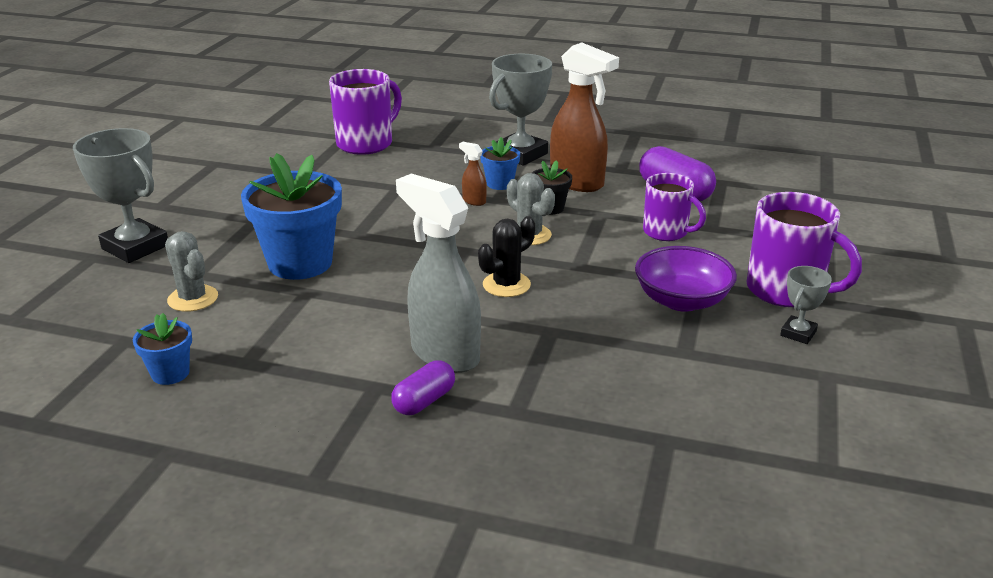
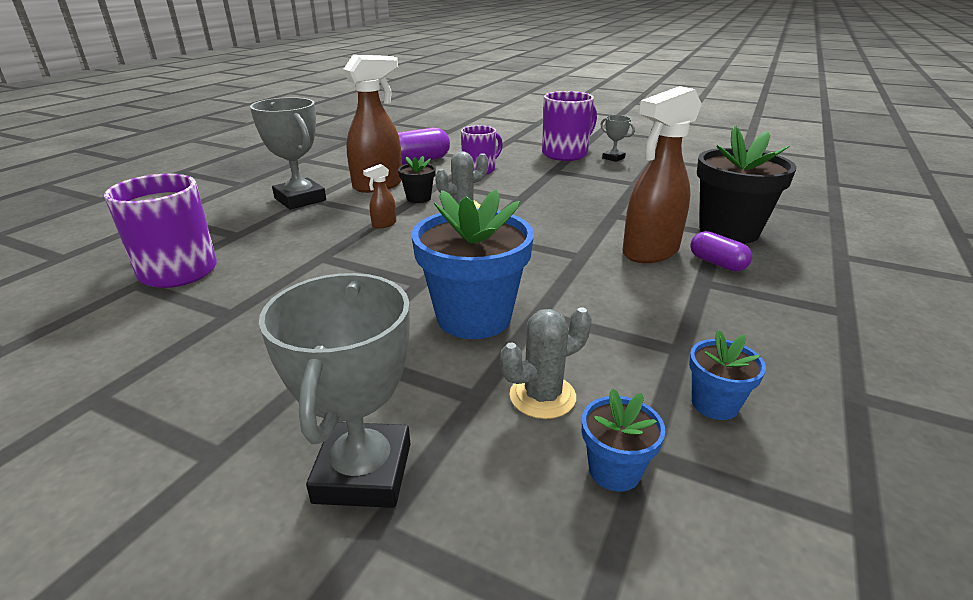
camera: 80 degrees left, 0 degrees up
grey trophy [73,128,168,263] -> grey trophy turned 45 degrees counterclockwise [259,273,410,508]
grey spray bottle [396,173,481,373] -> brown spray bottle [622,86,702,263]
black cactus [478,216,535,297] -> none
blue flower pot [480,137,520,190] -> blue flower pot moved to [582,388,666,492]
purple bowl [635,246,737,312] -> none
none -> black flower pot [697,126,797,244]

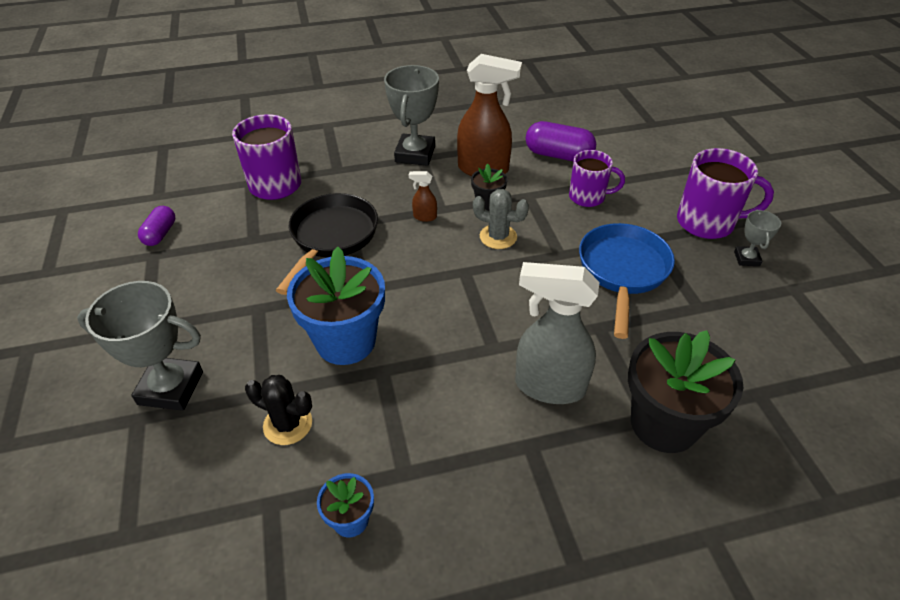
camera: 50 degrees right, 15 degrees up
grey trophy [259,273,410,508] -> grey trophy turned 45 degrees clockwise [77,281,203,411]
grey cactus [500,307,591,419] -> black cactus [245,375,312,445]
blue flower pot [582,388,666,492] -> none
brown spray bottle [622,86,702,263] -> grey spray bottle [515,262,600,404]
purple capsule [690,231,752,271] -> purple capsule moved to [138,206,175,246]
none -> black pan [275,193,378,295]
none -> blue pan [579,223,675,339]

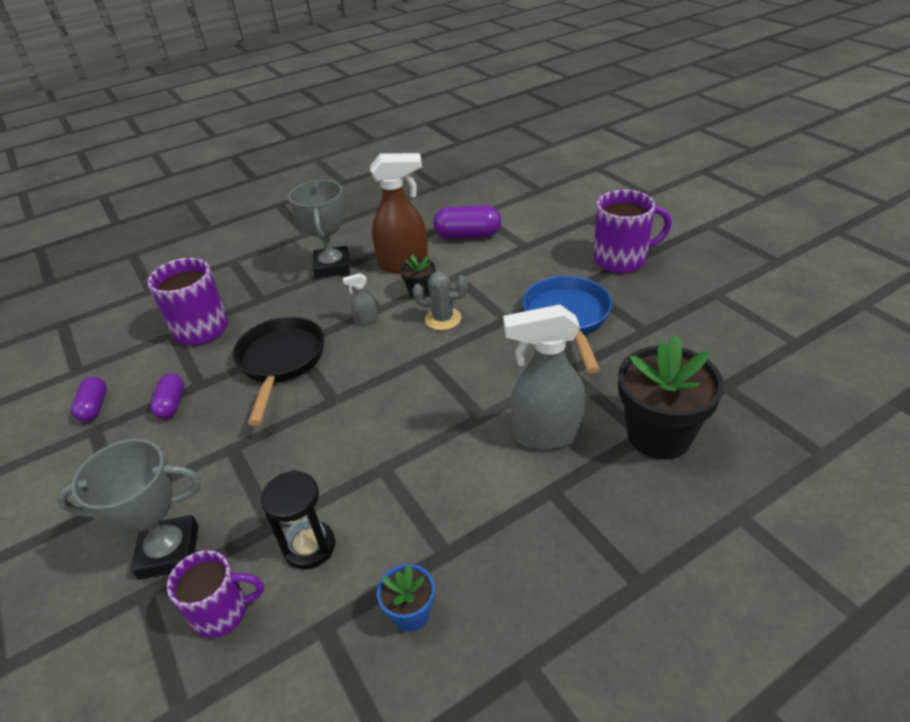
camera: 15 degrees left, 5 degrees down
black cactus [245,375,312,445] -> black hourglass [261,470,335,570]
blue flower pot [287,247,385,365] -> none
brown spray bottle [409,171,437,222] -> grey spray bottle [343,273,378,324]
purple mug [569,150,625,207] -> purple mug moved to [167,550,264,638]
grey trophy [734,210,781,266] -> none
none -> purple capsule [150,373,184,419]

